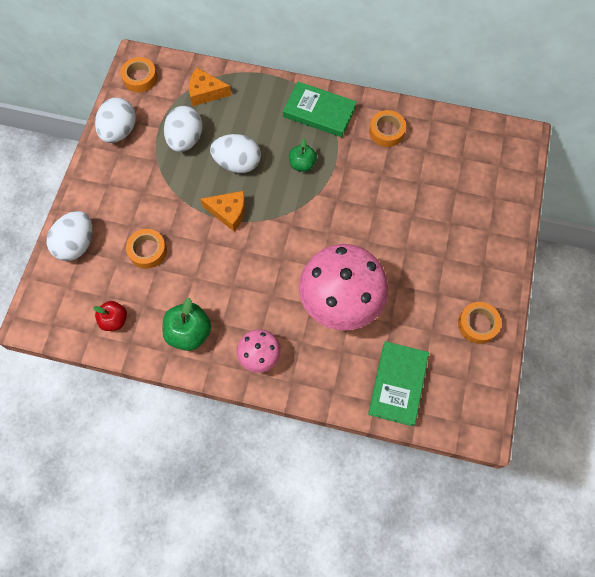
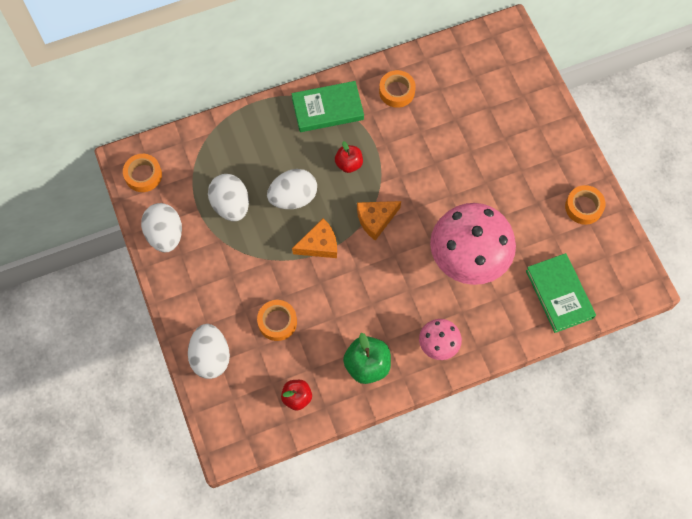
camera: 35 degrees left, 0 degrees up
orange cheese [189,68,231,106] -> orange cheese moved to [357,201,401,241]
green apple [289,139,317,172] -> red apple [335,141,363,173]

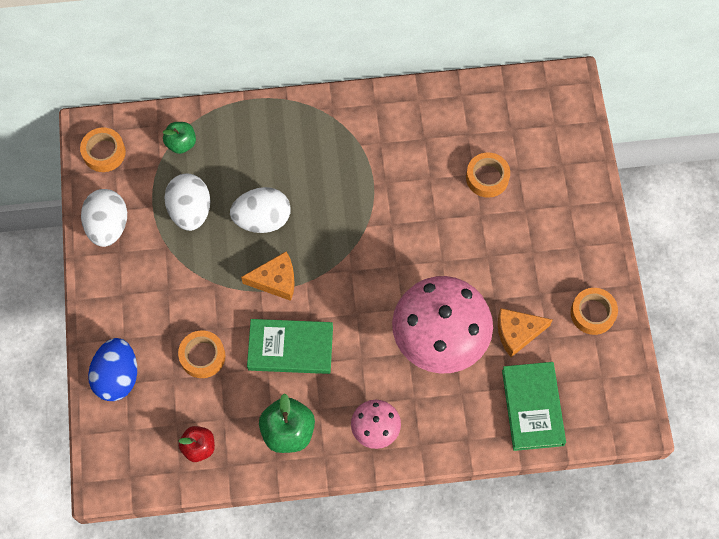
camera: 15 degrees right, 0 degrees up
white egg [188,324,230,379] -> blue egg [88,338,137,401]
green book [291,81,364,132] -> green book moved to [247,319,333,374]
red apple [335,141,363,173] -> none
orange cheese [357,201,401,241] -> orange cheese moved to [498,308,552,357]
orange tape [379,70,416,108] -> orange tape moved to [466,152,510,198]
none -> green apple [163,122,196,154]

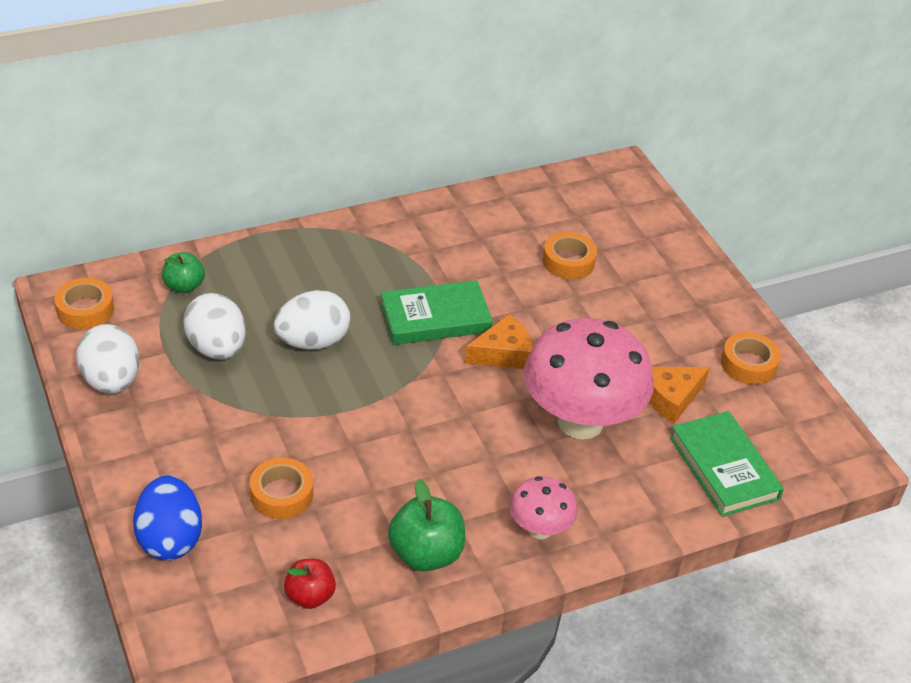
camera: 20 degrees left, 25 degrees down
orange cheese [241,251,295,301] -> orange cheese moved to [465,314,533,369]
green book [247,319,333,374] -> green book moved to [380,280,493,345]

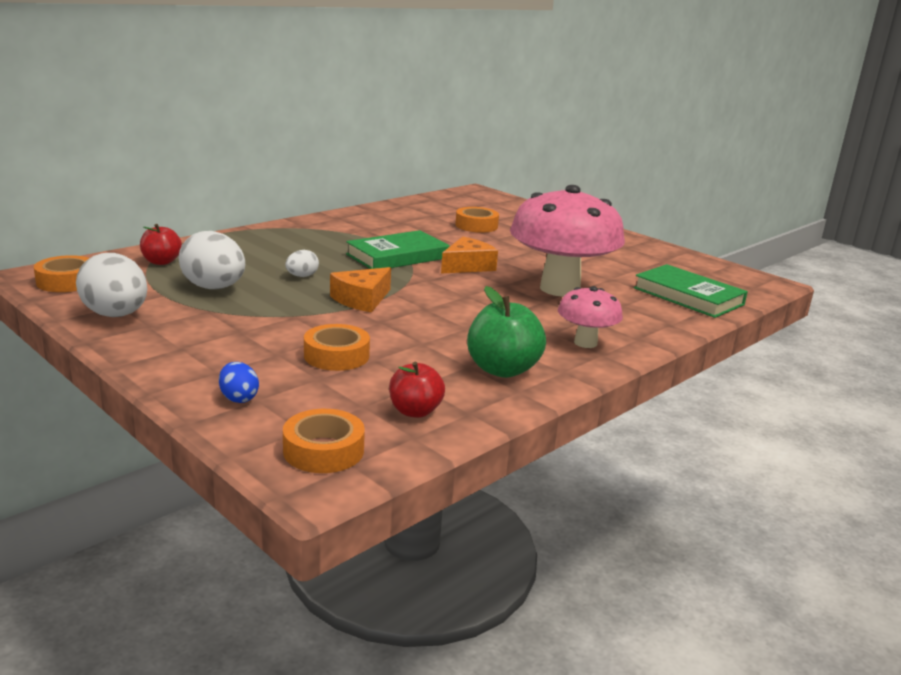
camera: 20 degrees left, 20 degrees down
blue egg [133,476,202,560] -> blue egg [219,362,259,403], size x0.50
green apple [162,252,205,293] -> red apple [140,224,182,265]
white egg [274,290,350,349] -> white egg [285,250,319,277], size x0.50
orange cheese [649,367,710,423] -> orange cheese moved to [330,267,391,312]
orange tape [721,332,781,384] -> orange tape moved to [283,409,365,473]

